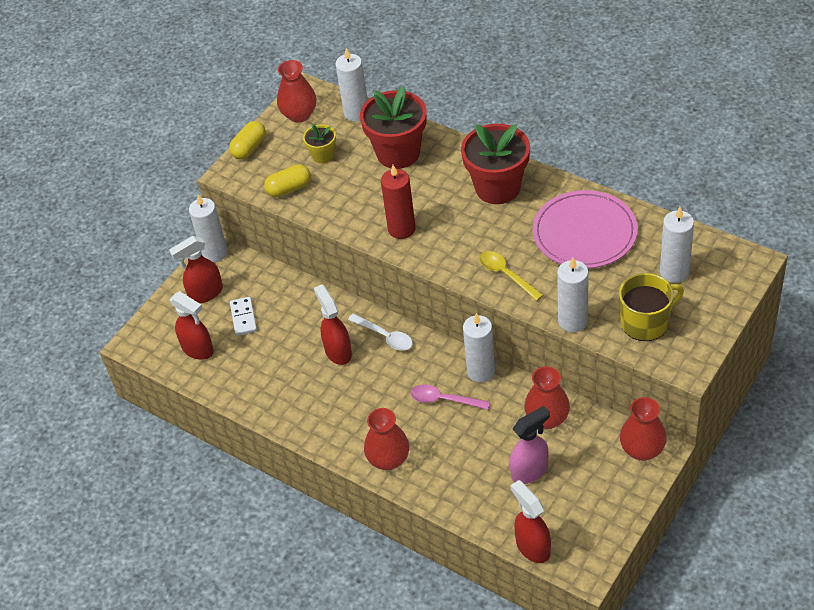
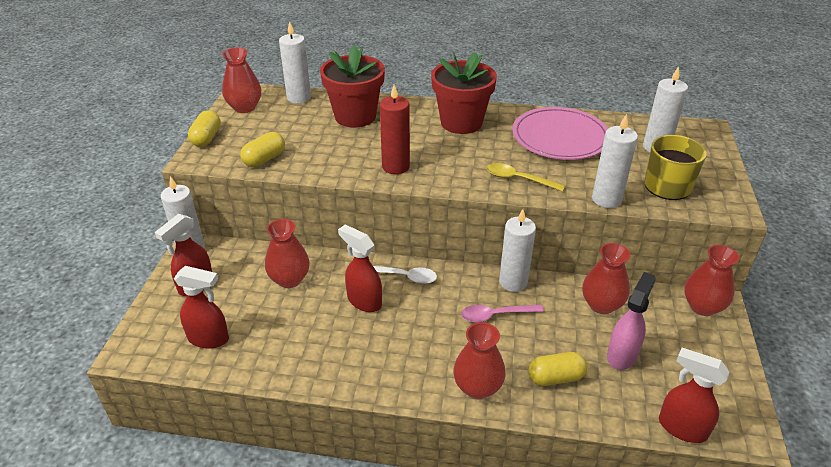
camera: 30 degrees left, 10 degrees down
white domino [230,297,257,336] -> none
yellow flower pot [303,124,336,163] -> none
none -> red vase [265,219,310,288]
none -> yellow capsule [528,352,587,386]

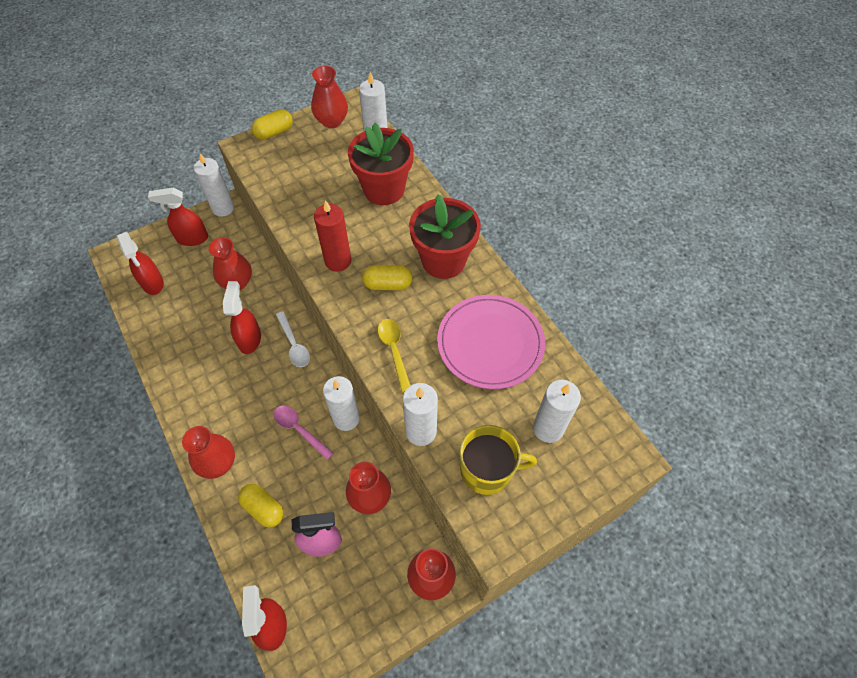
camera: 50 degrees right, 20 degrees up
yellow capsule [240,132,285,167] -> yellow capsule moved to [362,265,412,290]

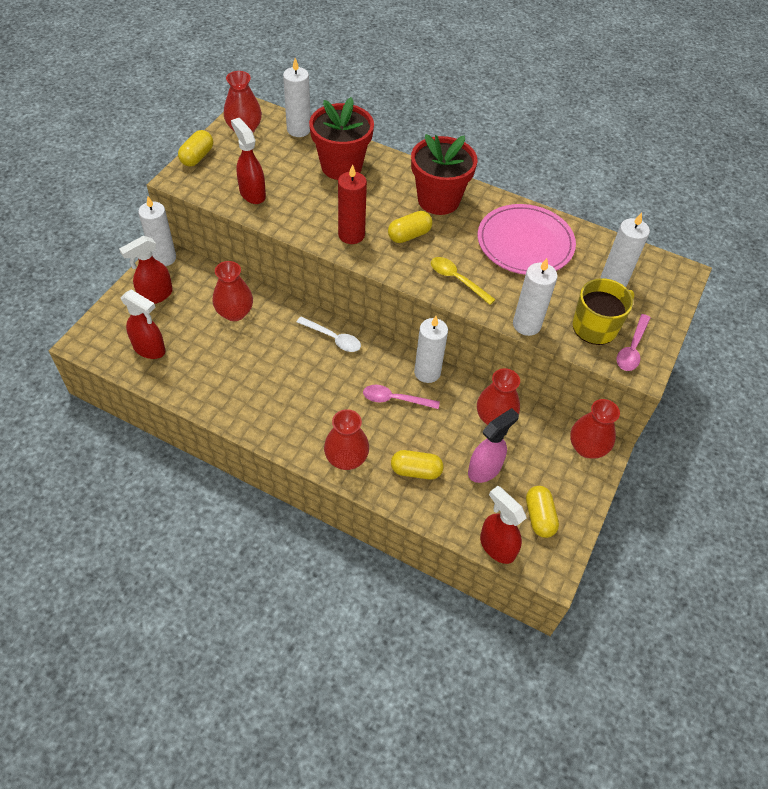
camera: 35 degrees left, 5 degrees down
red spray bottle [223,281,261,354] -> red spray bottle moved to [231,118,266,204]
none -> yellow capsule [526,486,559,538]
none -> pink spoon [617,314,651,371]

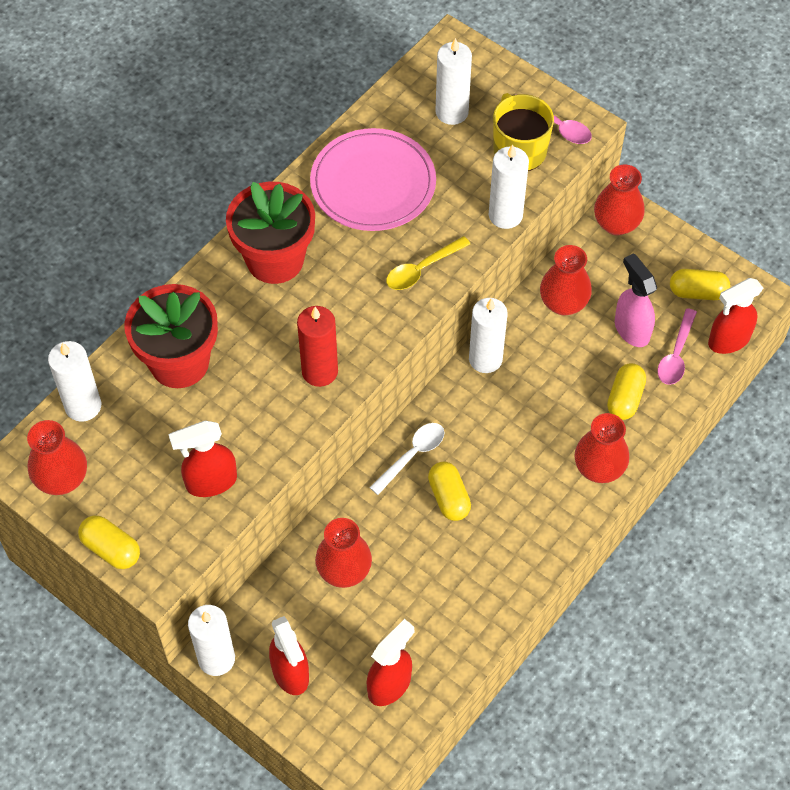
camera: 75 degrees left, 5 degrees up
pink spoon [363,385,440,409] -> pink spoon moved to [657,308,697,385]
yellow capsule [388,211,433,243] -> yellow capsule moved to [428,461,471,521]

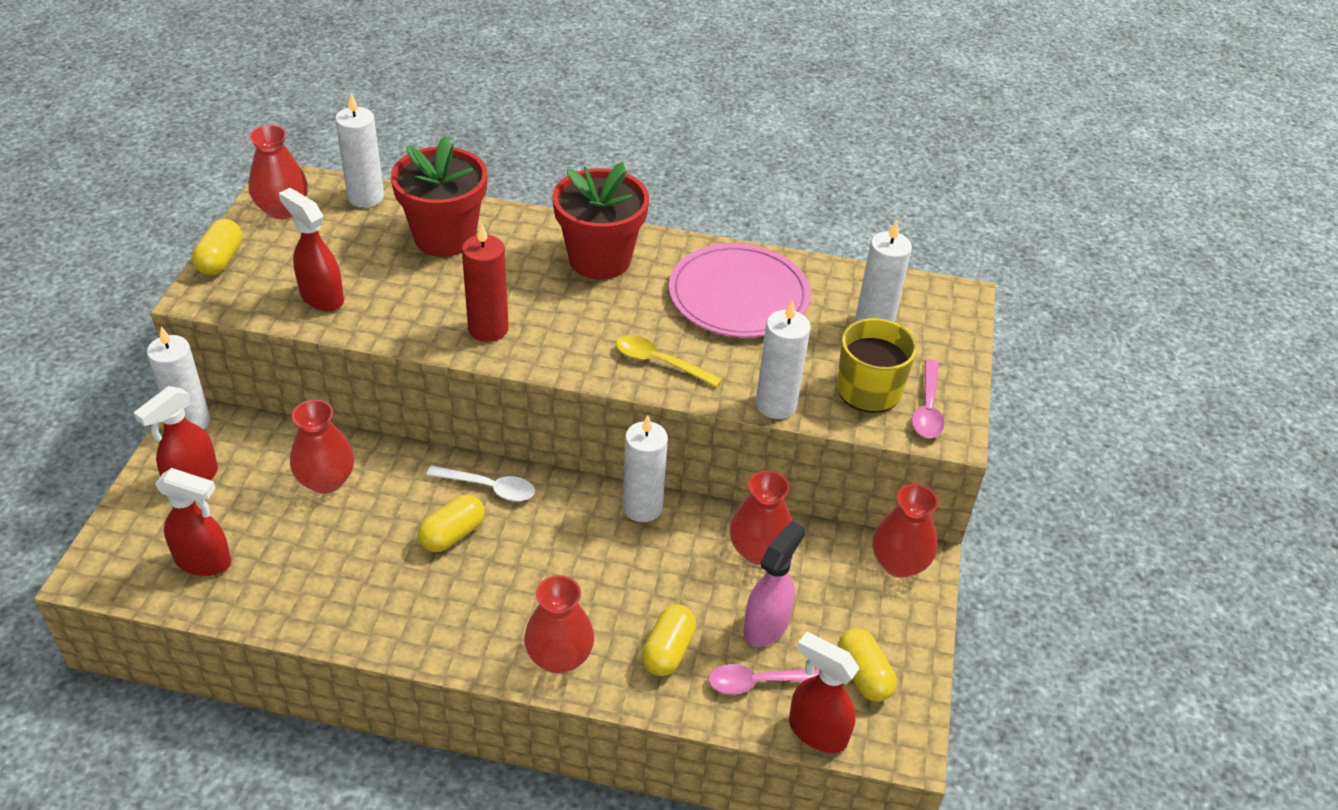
camera: 60 degrees right, 15 degrees down
yellow capsule [607,363,646,420] -> yellow capsule turned 60 degrees counterclockwise [642,605,696,676]

